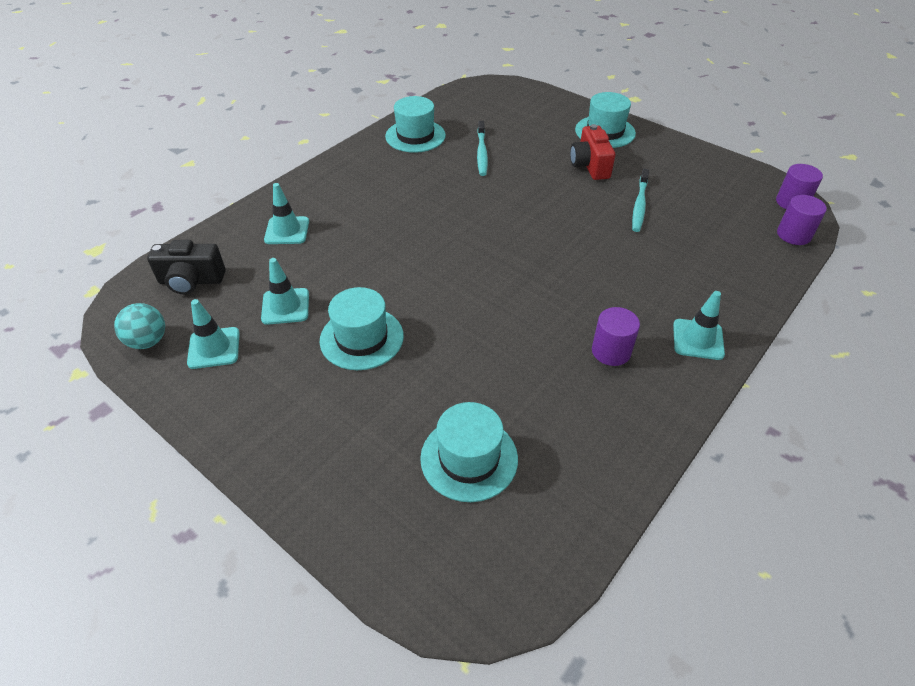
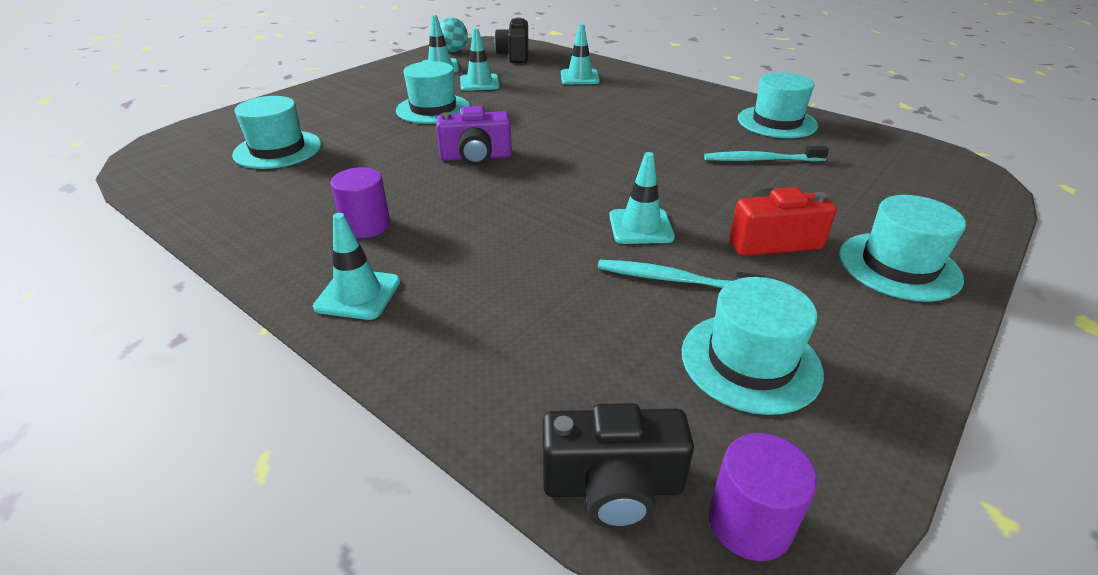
camera: 90 degrees right, 10 degrees down
purple cylinder [777,195,827,245] -> black camera [542,403,694,529]
none -> purple camera [436,106,512,165]
none -> turquoise traffic cone [609,152,675,244]
none -> turquoise hat [682,277,824,415]

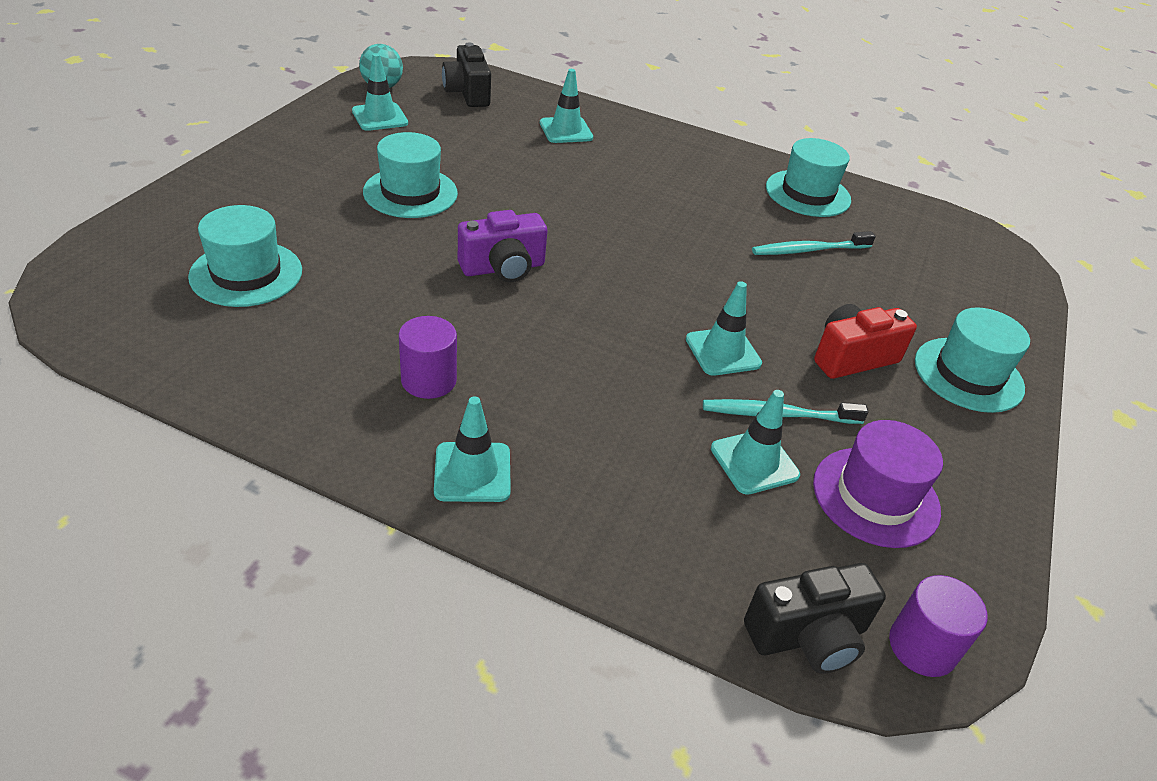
camera: 20 degrees left, 5 degrees up
turquoise traffic cone [460,28,500,91] -> turquoise traffic cone moved to [711,390,800,495]
turquoise hat [682,277,824,415] -> purple hat [813,420,943,548]

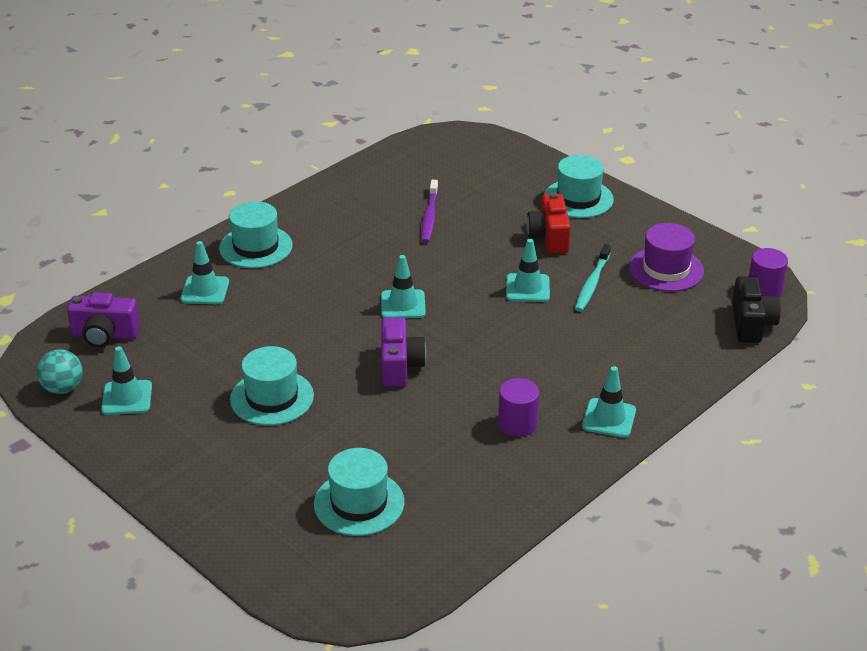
camera: 65 degrees left, 5 degrees down
black camera [442,42,491,107] -> purple camera [67,292,140,347]
turquoise traffic cone [711,390,800,495] -> turquoise traffic cone moved to [381,255,426,318]
turquoise toothbrush [752,231,876,255] -> purple toothbrush [422,180,438,243]
turquoise hat [766,138,851,217] -> turquoise hat moved to [219,201,293,268]

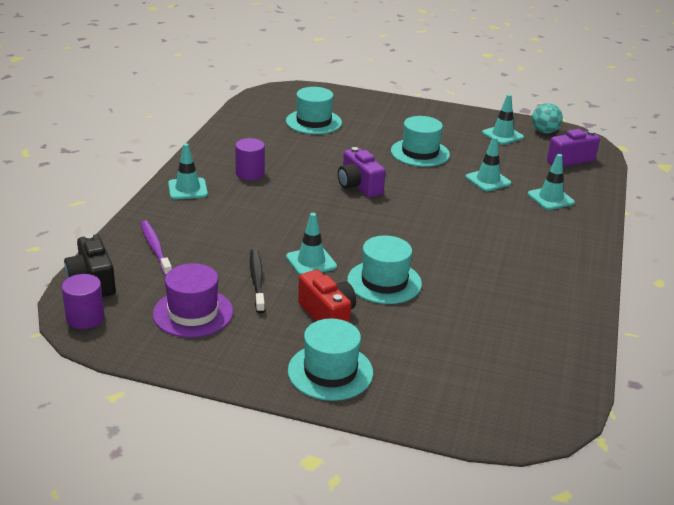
camera: 150 degrees right, 5 degrees down
turquoise hat [219,201,293,268] -> turquoise hat moved to [347,235,422,304]
turquoise traffic cone [381,255,426,318] -> turquoise traffic cone moved to [466,137,511,191]
purple toothbrush [422,180,438,243] -> purple toothbrush moved to [141,220,172,276]
turquoise toothbrush [575,244,611,312] -> black toothbrush [250,249,265,313]

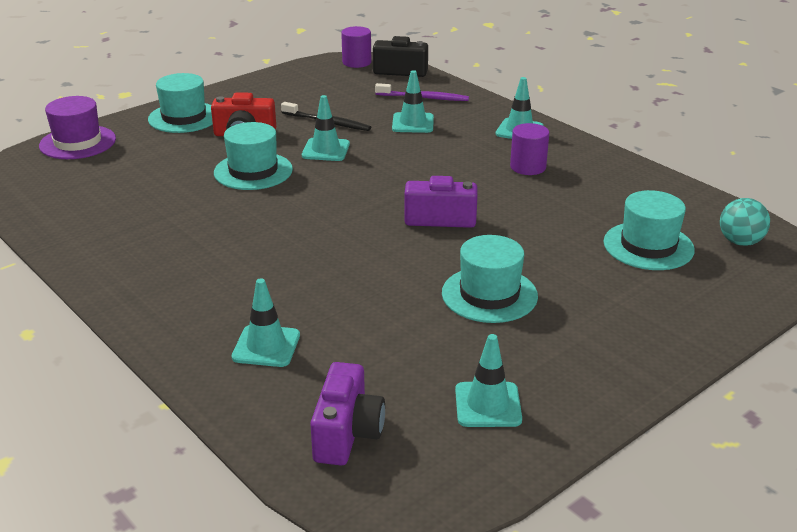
camera: 125 degrees right, 0 degrees up
purple hat [153,263,233,338] -> purple hat moved to [39,96,116,159]
turquoise traffic cone [466,137,511,191] -> turquoise traffic cone moved to [392,70,434,133]
turquoise ball [532,103,563,133] -> turquoise ball moved to [720,198,770,246]

